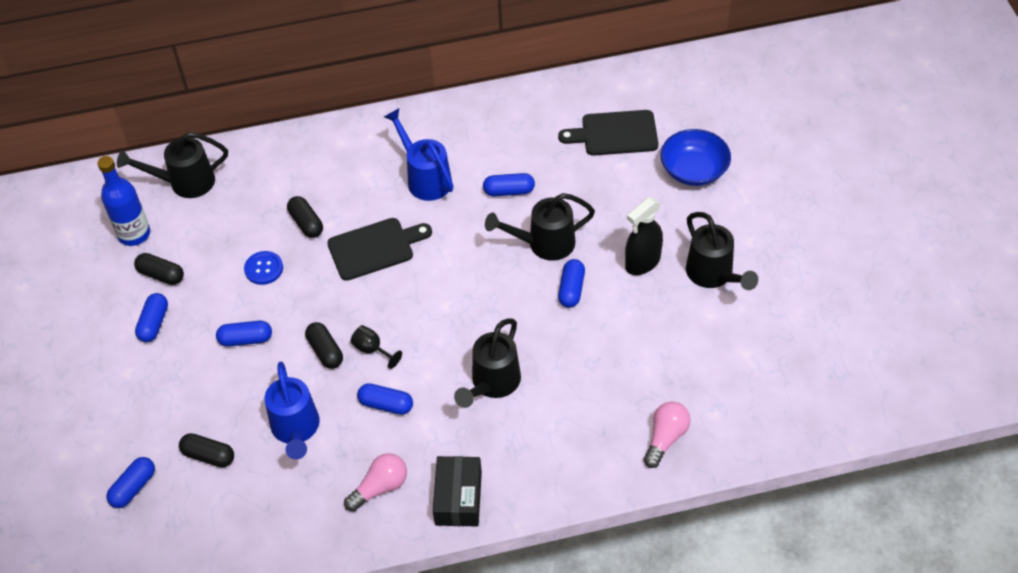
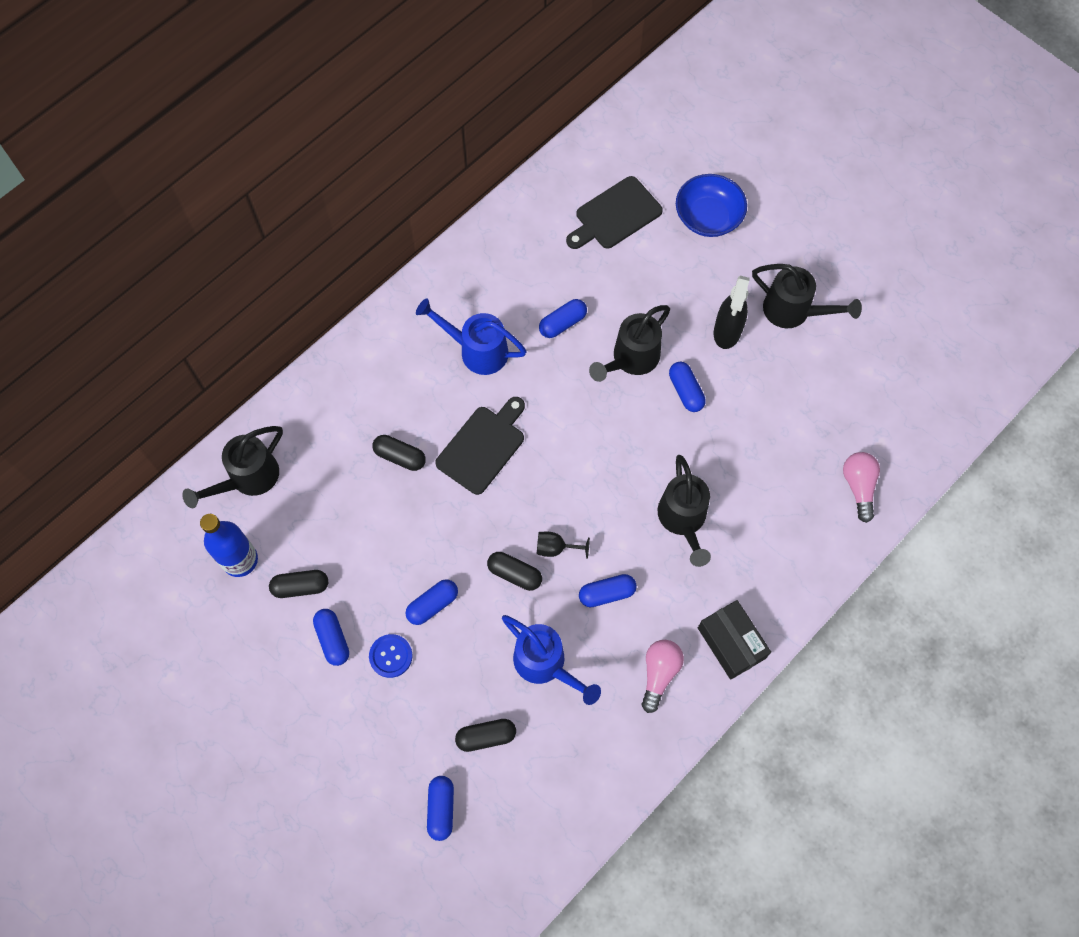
camera: 35 degrees left, 15 degrees up
blue button [244,251,283,285] -> blue button moved to [369,634,413,678]

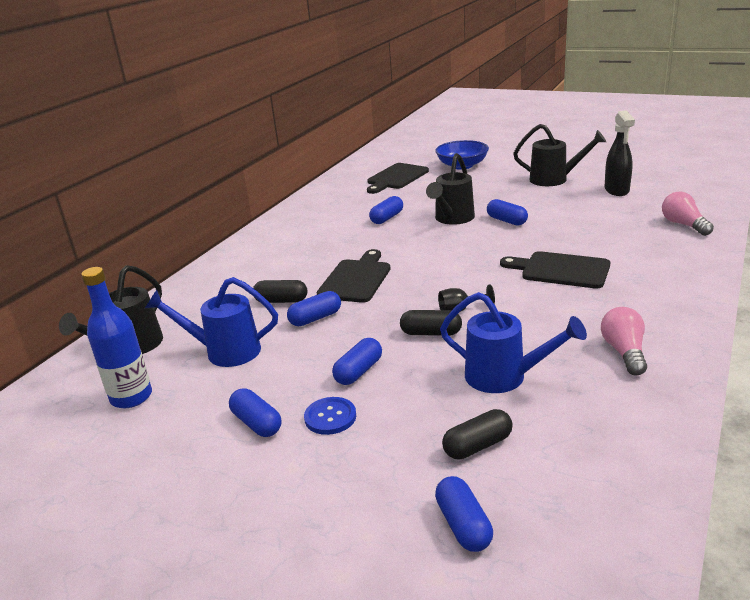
camera: 15 degrees left, 40 degrees down
black capsule [269,570,328,598] -> none
blue watering can [416,299,527,375] -> blue watering can moved to [145,277,278,367]
blue capsule [579,574,637,607] -> blue capsule moved to [287,291,341,326]
black watering can [658,455,711,567] -> black cutting board [500,251,610,289]
black box [698,600,771,680] -> none
black spray bottle [714,276,750,349] -> black spray bottle moved to [605,110,635,196]

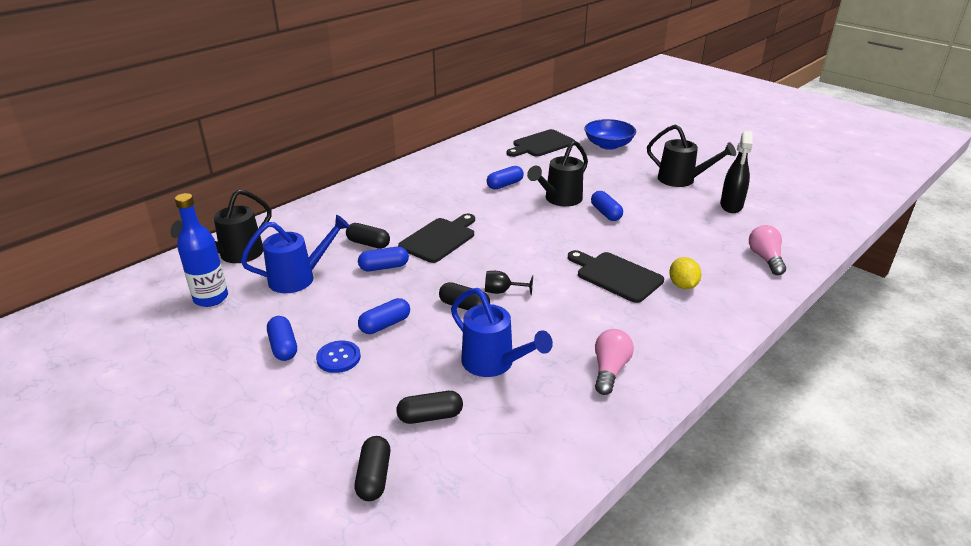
camera: 15 degrees right, 5 degrees up
blue watering can [145,277,278,367] -> blue watering can turned 135 degrees clockwise [241,215,350,293]
blue capsule [435,476,493,552] -> black capsule [355,436,390,501]
none -> yellow lemon [669,257,701,289]

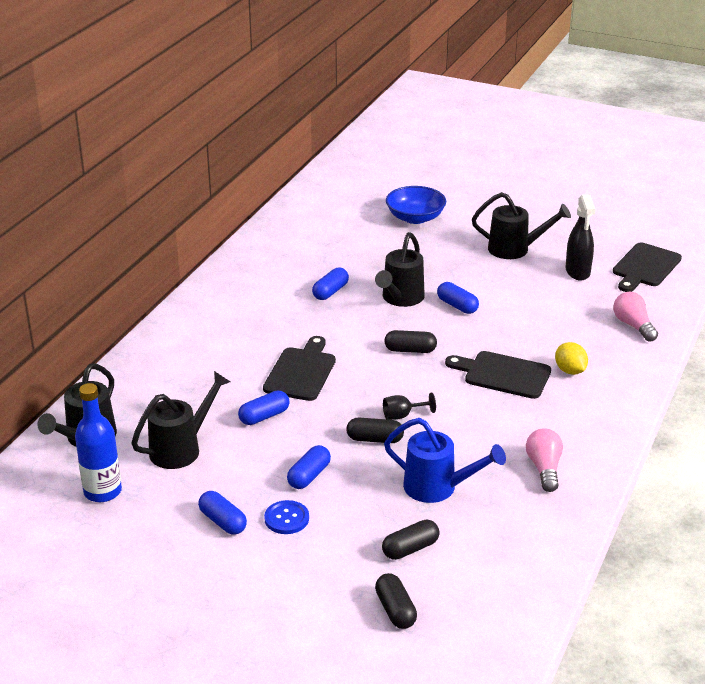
camera: 20 degrees left, 0 degrees up
blue watering can [241,215,350,293] -> black watering can [131,371,230,469]
black capsule [346,223,390,249] -> black capsule moved to [384,330,437,353]
black cutting board [507,129,575,157] -> black cutting board moved to [613,243,682,292]

